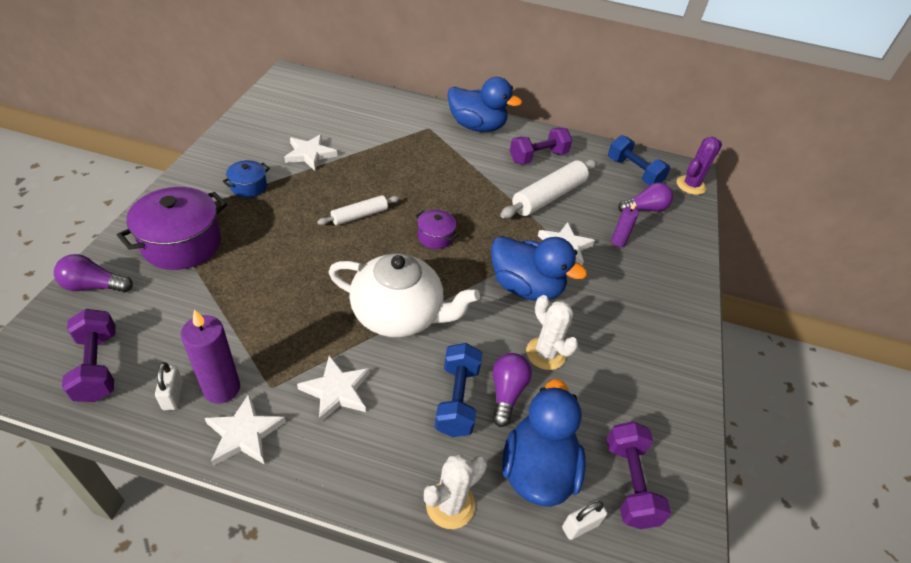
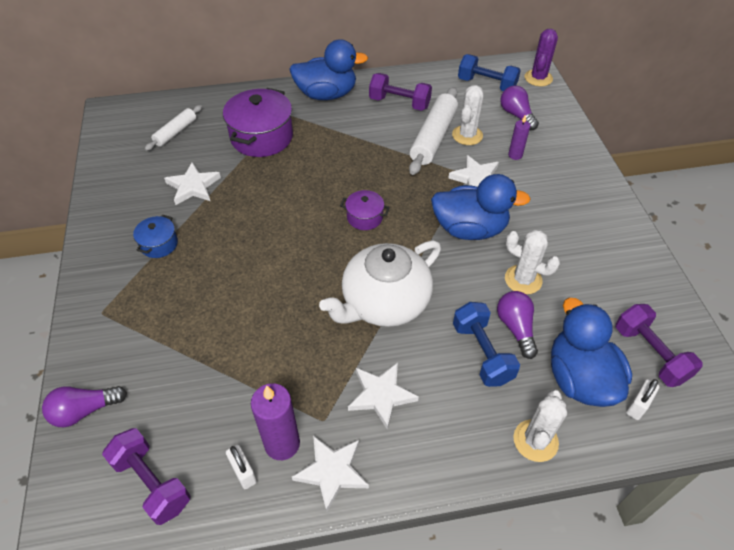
camera: 20 degrees left, 5 degrees up
purple pot [117,187,227,270] -> purple pot moved to [223,88,293,157]
white rolling pin [317,195,400,225] -> white rolling pin moved to [145,105,202,151]
white teapot [329,253,480,337] -> white teapot turned 150 degrees clockwise [319,240,441,327]
purple dumbbell [510,128,572,164] -> purple dumbbell turned 75 degrees clockwise [369,73,432,111]
purple light bulb [618,182,673,212] -> purple light bulb turned 75 degrees counterclockwise [500,85,539,130]
none -> white cactus [452,85,483,145]

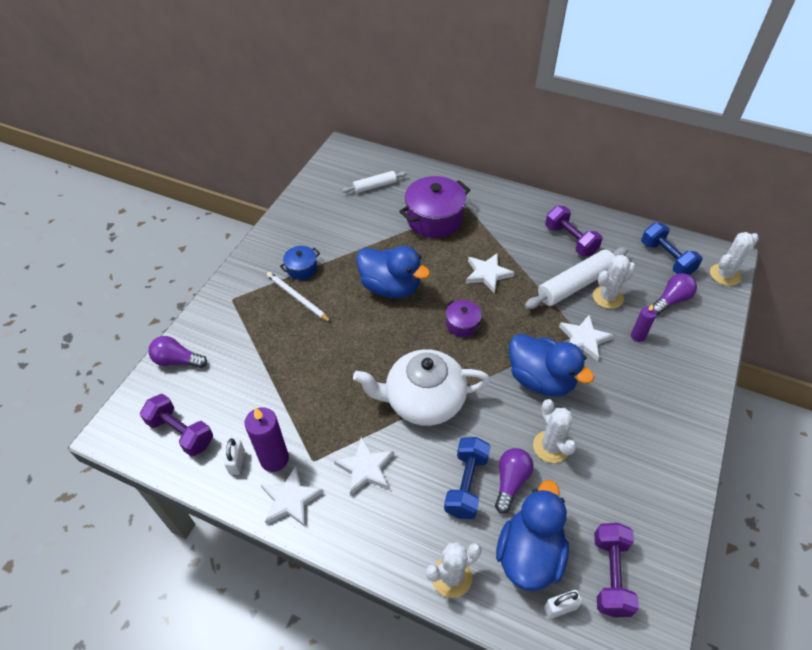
camera: 35 degrees right, 0 degrees up
purple dumbbell [102,428,191,525] -> purple dumbbell turned 45 degrees counterclockwise [140,394,213,457]
white star [164,162,221,205] -> white star moved to [466,253,514,293]
blue duck [289,39,368,100] -> blue duck moved to [356,246,430,298]
purple light bulb [500,85,539,130] -> purple light bulb turned 45 degrees clockwise [653,273,697,315]
purple cactus [525,29,558,86] -> white cactus [710,232,759,286]
none -> white pencil [267,272,331,322]

